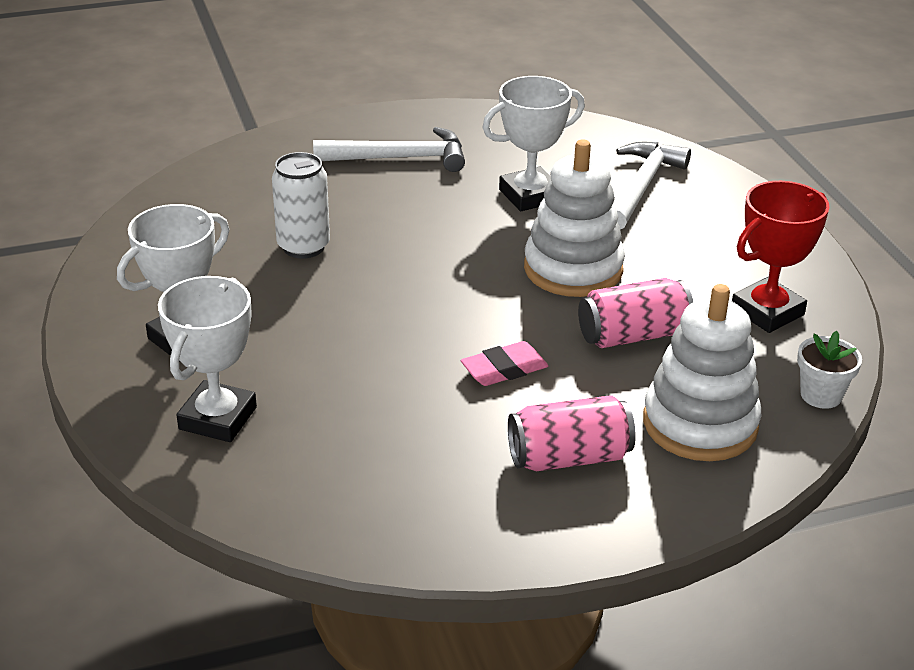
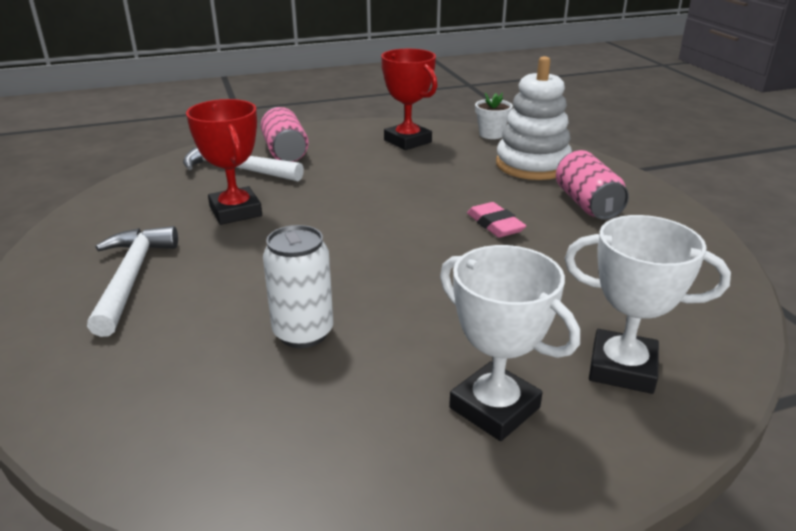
camera: 90 degrees left, 5 degrees down
white trophy [482,76,585,211] -> red trophy [186,99,262,225]
white stacking toy [524,140,625,297] -> none
pink can [578,278,693,348] -> pink can moved to [261,107,309,162]

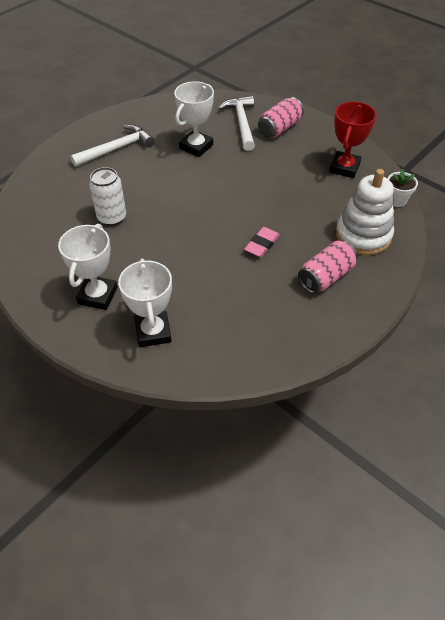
camera: 60 degrees right, 20 degrees up
red trophy [186,99,262,225] -> white trophy [174,81,214,157]

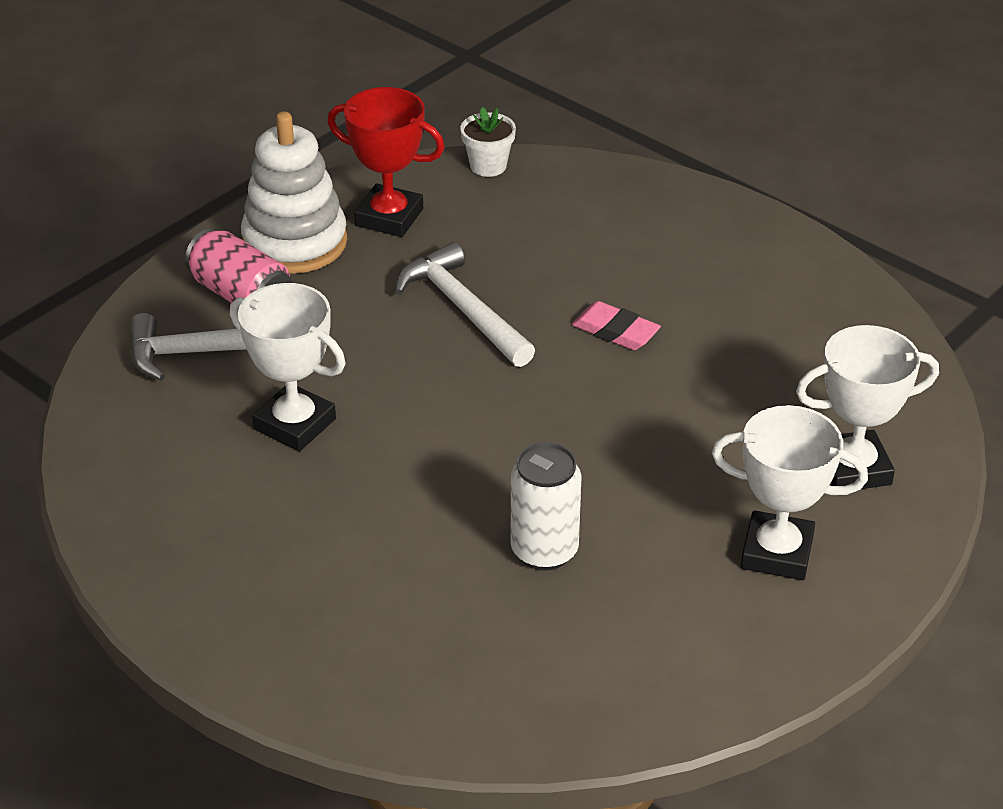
camera: 90 degrees left, 10 degrees down
white hammer [70,125,154,167] -> white hammer moved to [395,242,535,367]
pink can [298,241,357,294] -> none
white stacking toy [336,169,394,255] -> white stacking toy moved to [241,111,347,274]

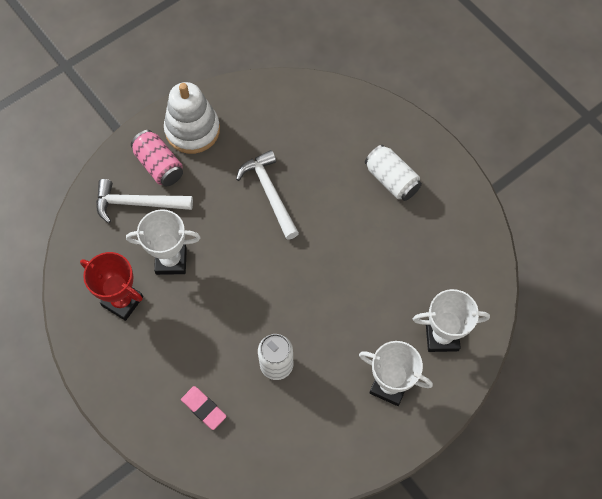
camera: 10 degrees right, 25 degrees up
white trophy [230,283,346,451] -> white trophy turned 45 degrees counterclockwise [126,209,201,275]
red trophy [327,87,445,237] -> red trophy moved to [80,252,143,321]
white flower pot [460,107,516,177] -> none
pink eraser [572,301,661,350] -> pink eraser moved to [181,386,227,430]
none -> white can [365,145,422,201]

